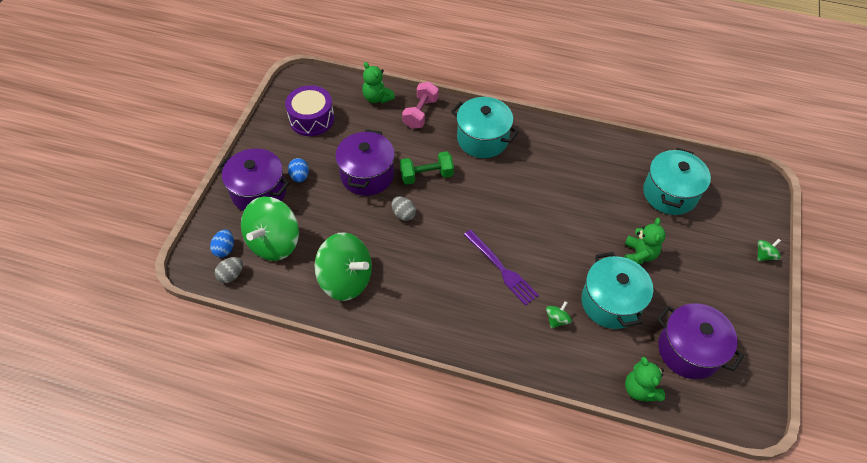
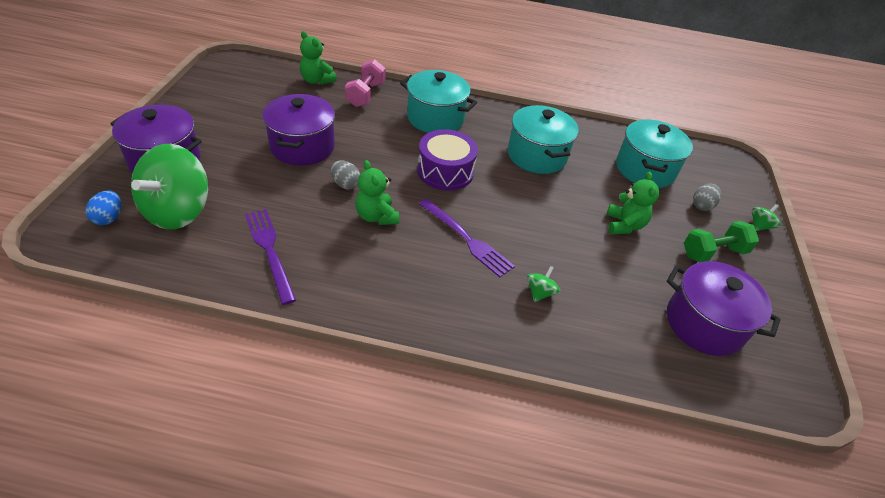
camera: 10 degrees left, 10 degrees down
grey egg [215,257,243,283] -> grey egg moved to [693,184,721,211]
purple drum [285,85,335,136] -> purple drum moved to [417,129,478,191]
blue egg [288,158,309,183] -> none
green spinning top [315,232,372,301] -> purple fork [245,209,296,305]
green dumbbell [400,151,454,185] -> green dumbbell moved to [684,221,759,262]
turquoise pot [581,252,653,329] -> turquoise pot moved to [508,105,579,174]
green teddy bear [625,357,665,402] -> green teddy bear moved to [355,160,399,225]

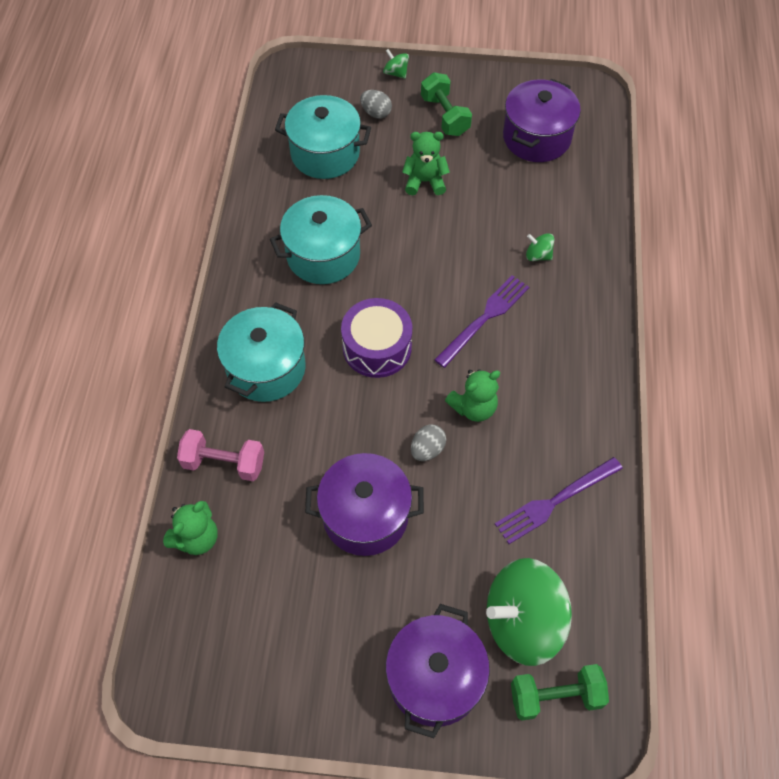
camera: 90 degrees left, 15 degrees up
blue egg [85,191,121,225] -> green dumbbell [511,664,609,720]
green spinning top [131,144,208,229] -> green spinning top turned 150 degrees clockwise [486,558,572,666]

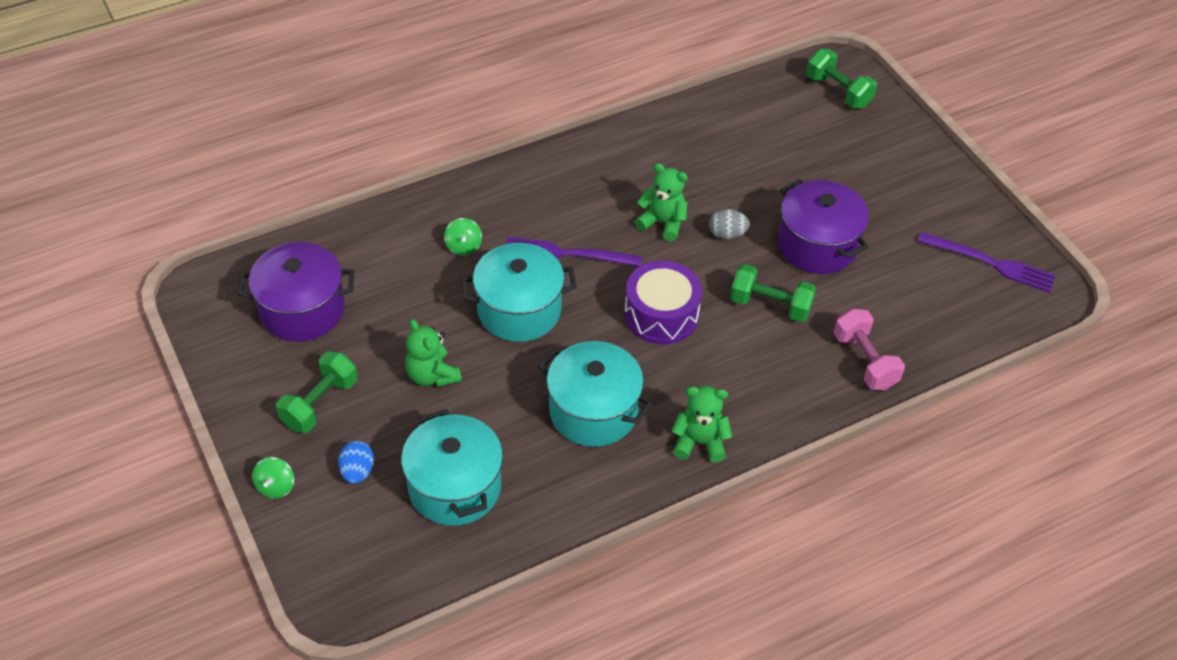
camera: 125 degrees left, 10 degrees down
green teddy bear [163,501,218,555] -> green teddy bear moved to [671,386,732,462]
turquoise pot [217,302,306,402] -> turquoise pot moved to [461,243,577,342]
grey egg [360,90,392,118] -> blue egg [338,441,374,484]
purple pot [386,604,490,738] -> none
green spinning top [486,558,572,666] -> none
purple fork [495,457,623,544] -> purple fork moved to [918,232,1056,293]
none -> green dumbbell [730,264,816,322]

